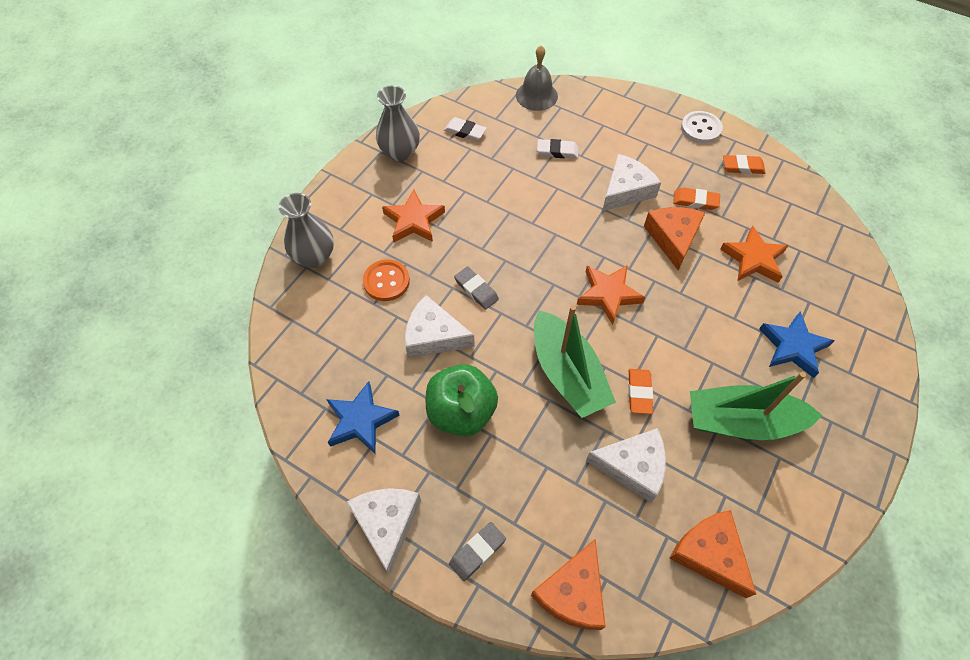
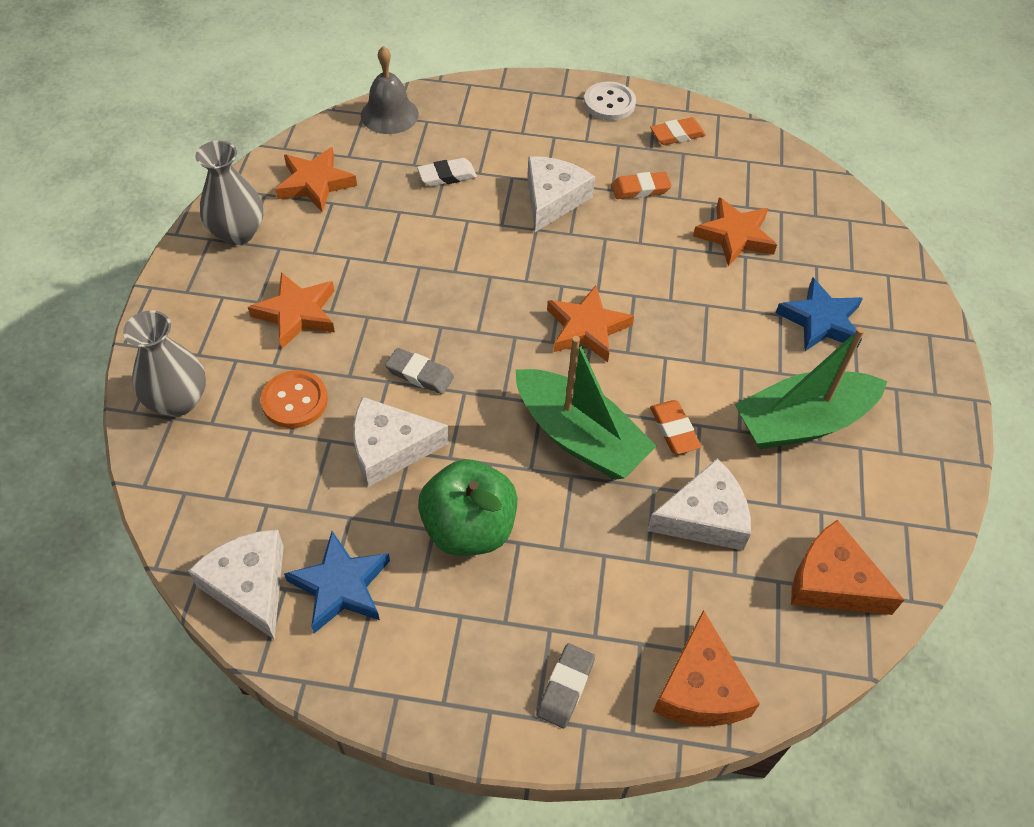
camera: 25 degrees left, 5 degrees down
white cheese [347,488,421,575] -> white cheese moved to [188,530,284,640]
white eraser [444,117,487,141] -> orange star [275,147,357,212]
orange cheese [644,207,705,270] -> none

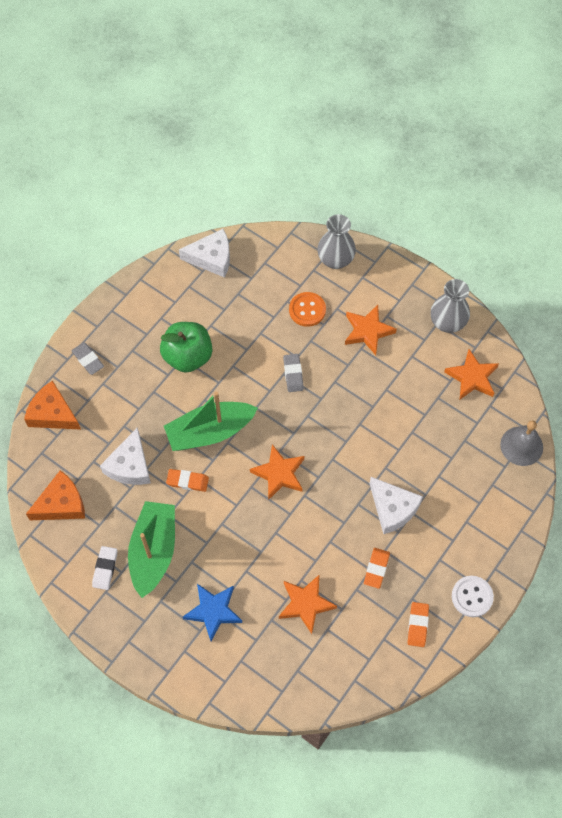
camera: 120 degrees right, 10 degrees up
blue star [284,531,390,633] -> none
white cheese [353,397,449,487] -> none
grey eraser [385,348,454,394] -> grey eraser turned 60 degrees counterclockwise [283,354,304,392]
white eraser [417,158,477,187] -> white eraser moved to [92,546,117,590]

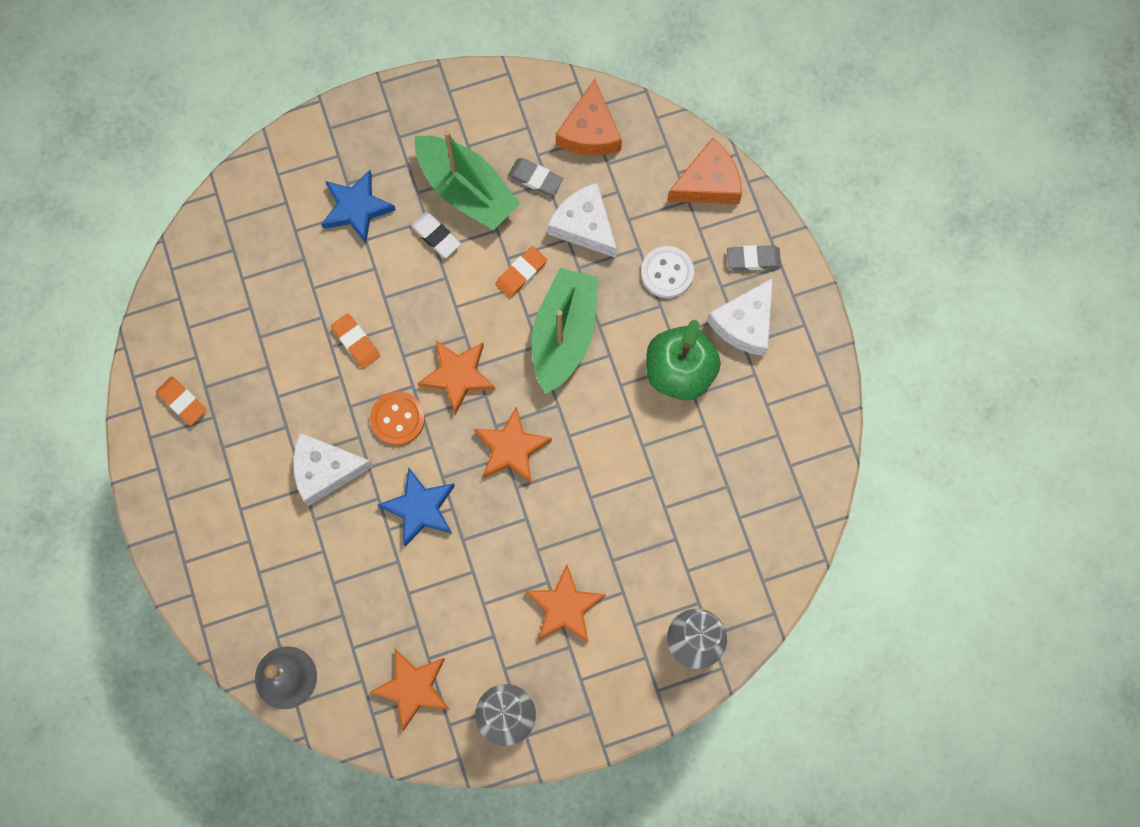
camera: 125 degrees right, 10 degrees up
white eraser [92,546,117,590] -> white eraser moved to [411,212,461,258]
white cheese [179,229,230,278] -> white cheese moved to [707,278,773,356]
orange star [279,575,337,634] -> orange star moved to [474,406,552,483]
grey eraser [283,354,304,392] -> grey eraser moved to [508,158,563,196]
orange button [289,292,326,327] -> orange button moved to [370,391,425,446]
orange eraser [364,548,390,589] -> orange eraser moved to [331,313,380,369]
white button [452,576,494,617] -> white button moved to [641,246,694,298]
none -> blue star [378,468,455,547]

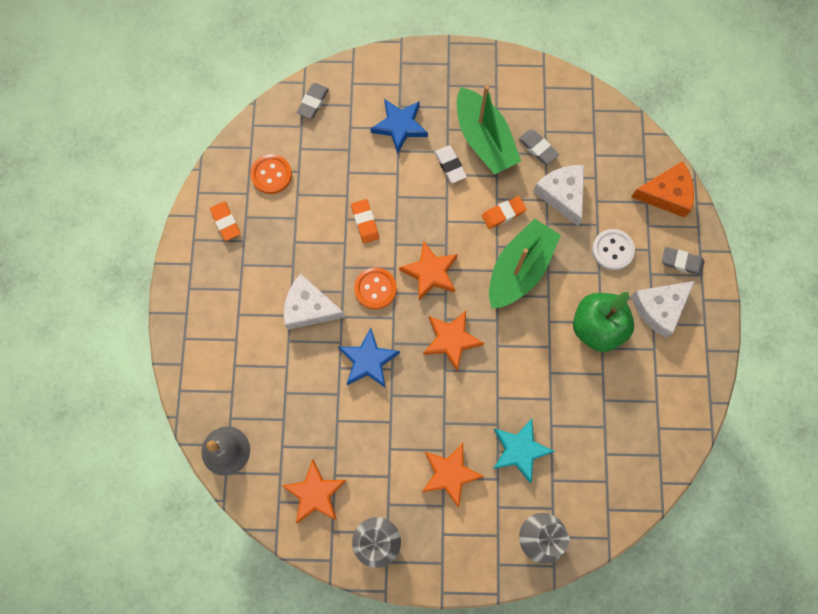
camera: 20 degrees right, 0 degrees up
orange cheese [556,79,622,156] -> none
none -> orange button [251,154,292,194]
none -> grey eraser [297,83,329,119]
none -> turquoise star [493,419,555,483]

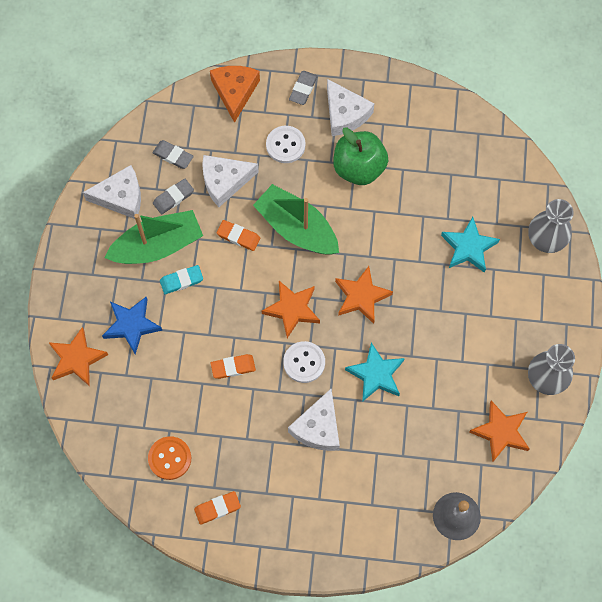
camera: 85 degrees left, 5 degrees down
grey eraser [297,83,329,119] -> grey eraser moved to [152,140,194,169]
blue star [338,327,400,387] -> turquoise star [345,342,405,402]
orange button [354,267,397,309] -> white button [283,341,325,383]
orange star [422,443,484,508] -> orange star moved to [48,327,108,386]
white eraser [435,145,467,183] -> turquoise eraser [160,265,203,294]
orange eraser [482,196,527,229] -> orange eraser turned 45 degrees counterclockwise [217,220,260,251]
none -> white cheese [83,165,141,219]

